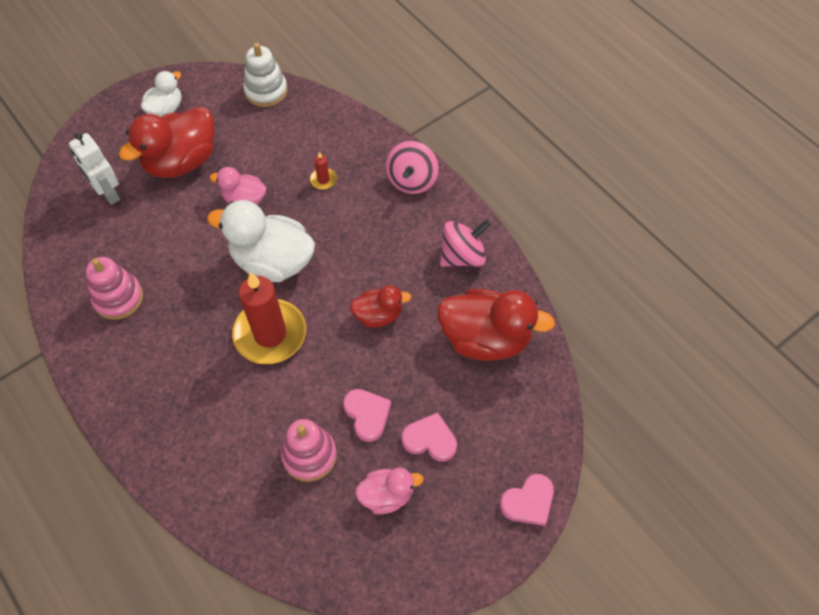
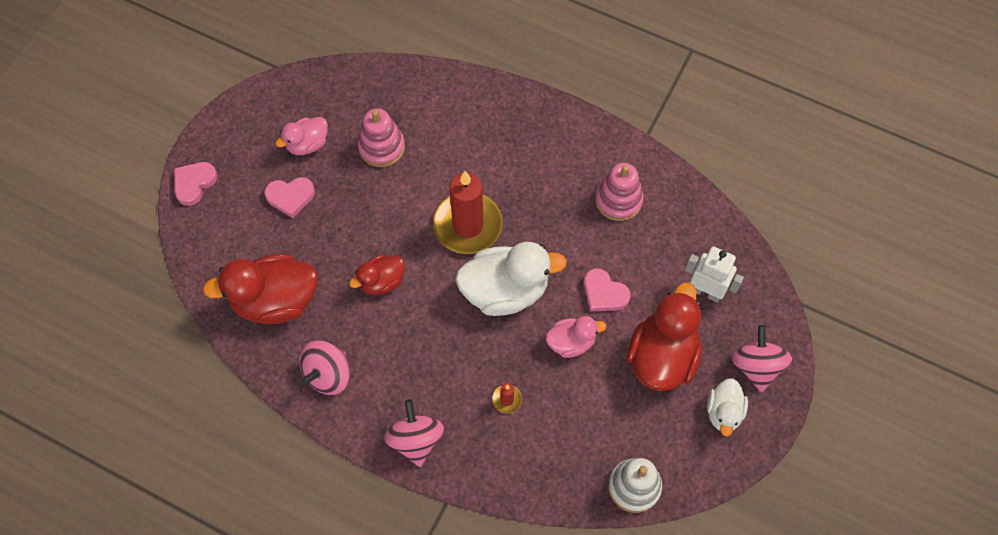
camera: 155 degrees right, 5 degrees up
pink heart [343,389,391,442] -> pink heart moved to [584,268,631,312]
none -> pink spinning top [731,325,792,392]

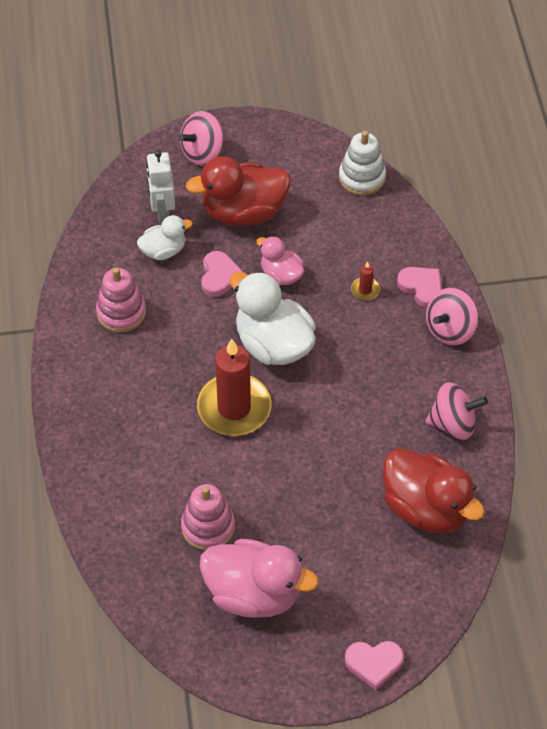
camera: 125 degrees left, 10 degrees down
pink heart [264,177,315,218] -> pink heart moved to [397,267,442,308]
pink duck [276,117,328,155] -> pink duck [200,539,319,618], size x1.81
red duck [349,255,405,295] -> none
white duck [707,378,748,436] -> white duck moved to [137,215,193,260]

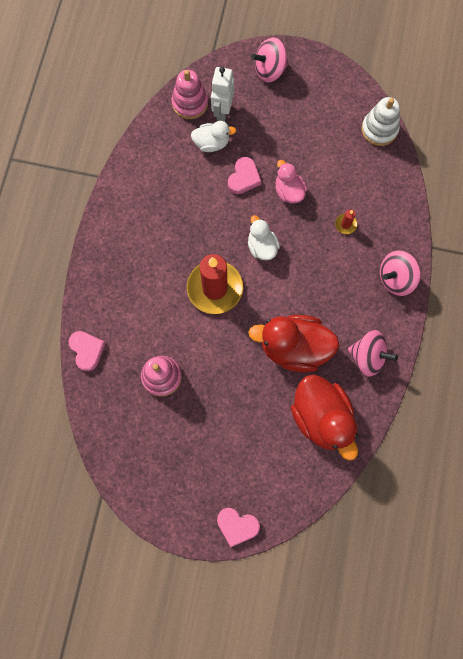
camera: 20 degrees right, 20 degrees up
pink stacking toy [96,267,146,332] -> pink stacking toy moved to [172,70,208,119]
red duck [186,156,291,226] -> red duck moved to [248,315,339,372]
pink duck [200,539,319,618] -> none
white duck [229,271,316,365] -> white duck [248,215,280,261], size x0.55
pink heart [397,267,442,308] -> pink heart moved to [68,331,106,371]

